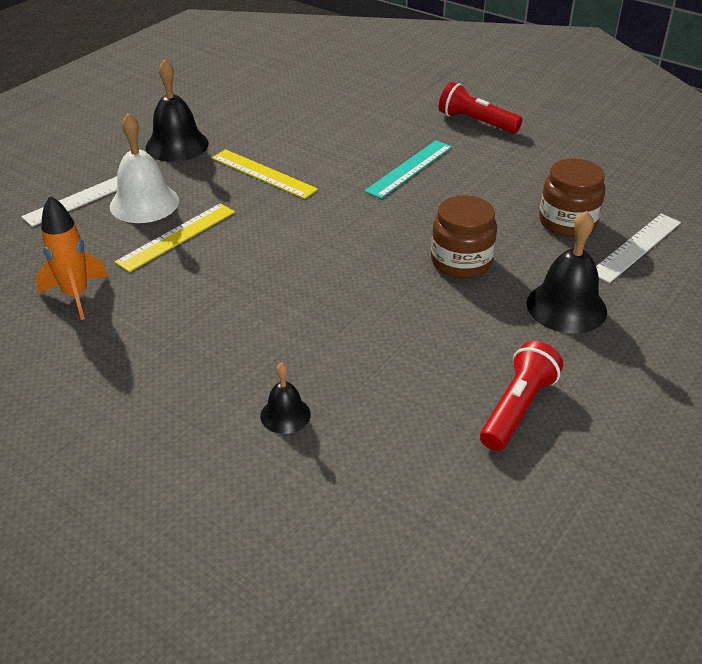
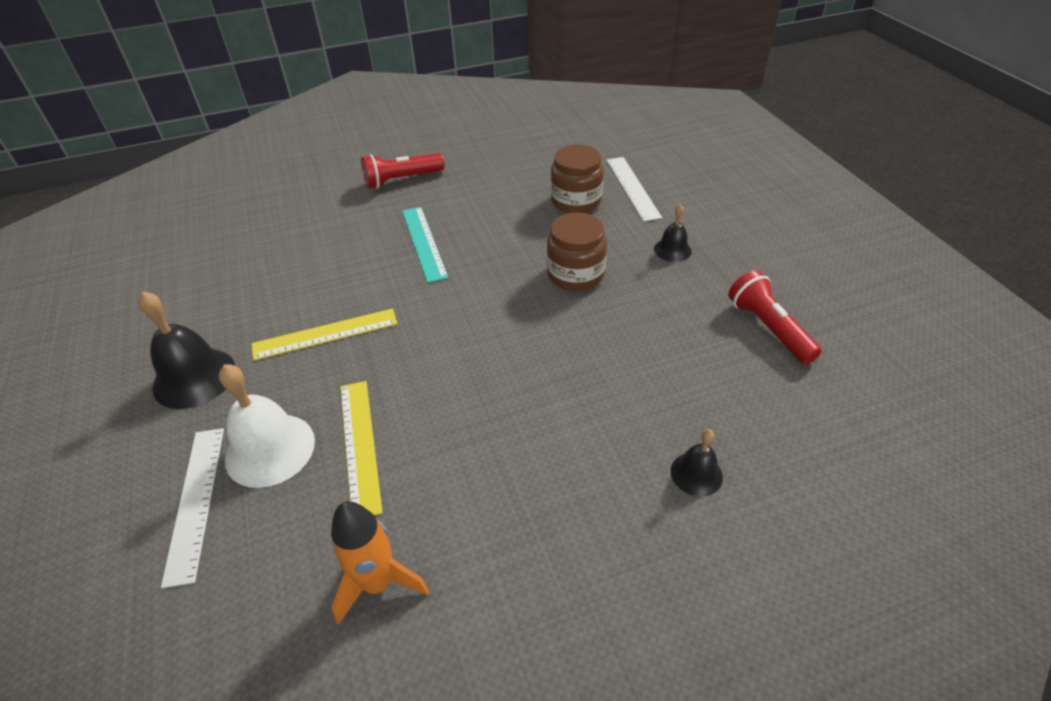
camera: 55 degrees left, 5 degrees up
black bell [526,211,607,333] -> black bell [654,204,692,262], size x0.55

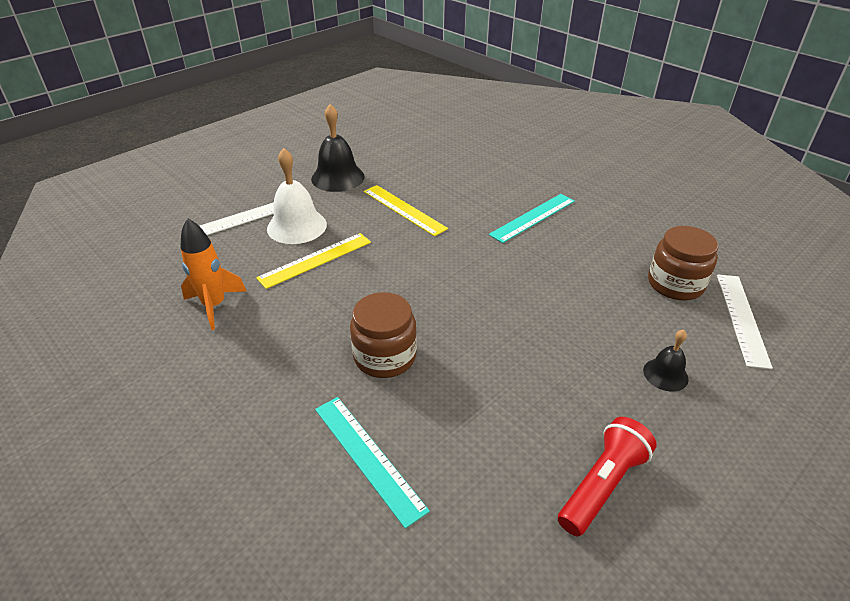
camera: 65 degrees right, 5 degrees down
red flashlight [361,153,444,189] -> none
brown jar [547,213,607,291] -> brown jar moved to [350,292,417,378]
white ruler [606,157,662,221] -> white ruler turned 45 degrees counterclockwise [717,274,773,369]
black bell [671,429,723,497] -> turquoise ruler [315,397,430,529]

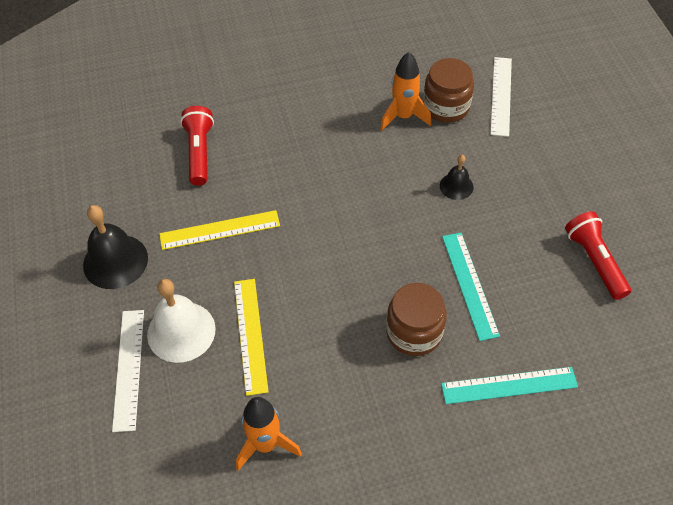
camera: 60 degrees left, 15 degrees up
turquoise ruler [489,194,575,243] -> turquoise ruler moved to [442,233,500,341]
black bell [643,330,689,391] -> black bell moved to [440,155,474,200]
white ruler [717,274,773,369] -> white ruler turned 60 degrees clockwise [490,57,512,137]
none -> red flashlight [180,106,214,186]
none -> orange rocket [380,52,431,131]

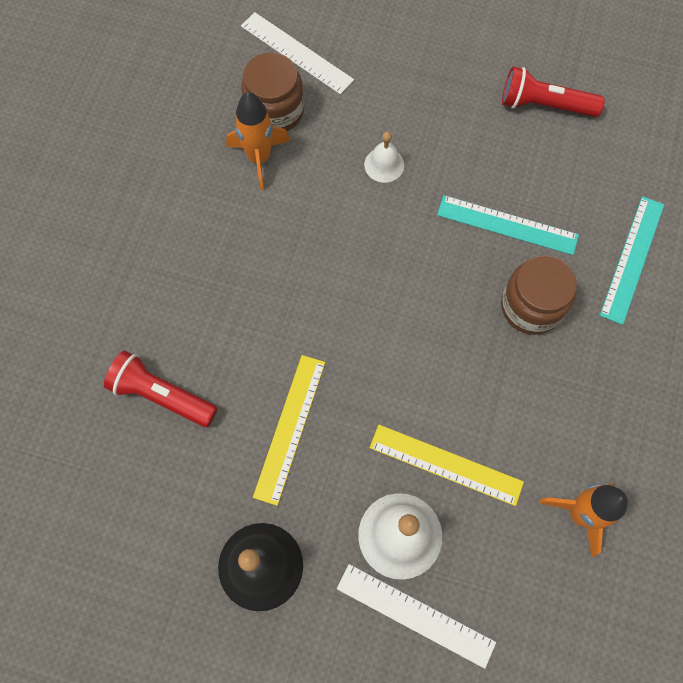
camera: 60 degrees left, 15 degrees up
black bell [440,155,474,200] -> white bell [364,132,404,183]

